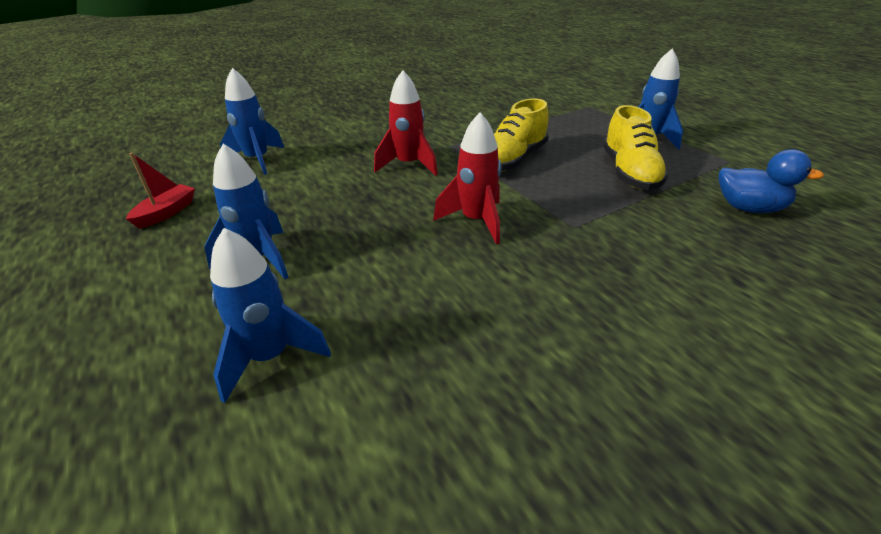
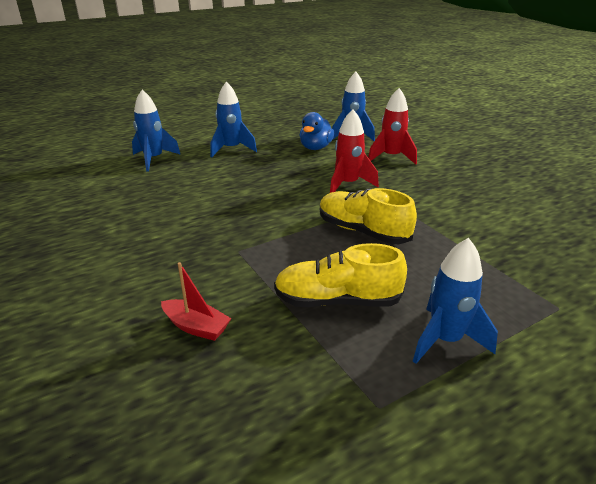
camera: 90 degrees right, 5 degrees down
red boat [126,153,195,229] -> red boat moved to [161,262,231,341]
red rocket [433,112,501,245] -> red rocket moved to [368,88,417,164]
blue duck [718,149,824,213] -> blue duck moved to [299,112,334,150]

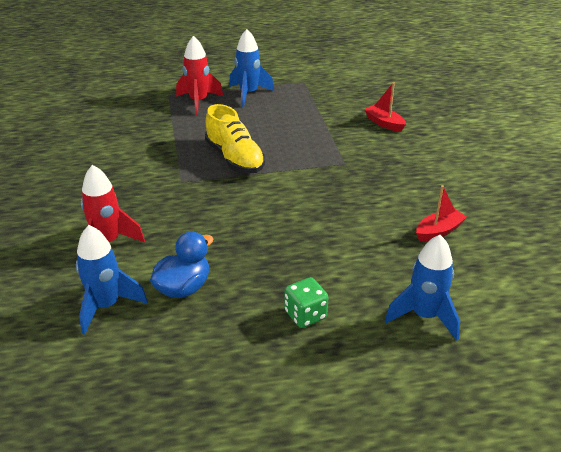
camera: 160 degrees left, 5 degrees up
blue rocket [210,82,257,158] -> green dice [284,277,329,328]
yellow shoe [274,243,407,307] -> none
red rocket [330,109,379,193] -> red rocket moved to [176,36,223,116]
none -> red boat [416,185,467,241]

